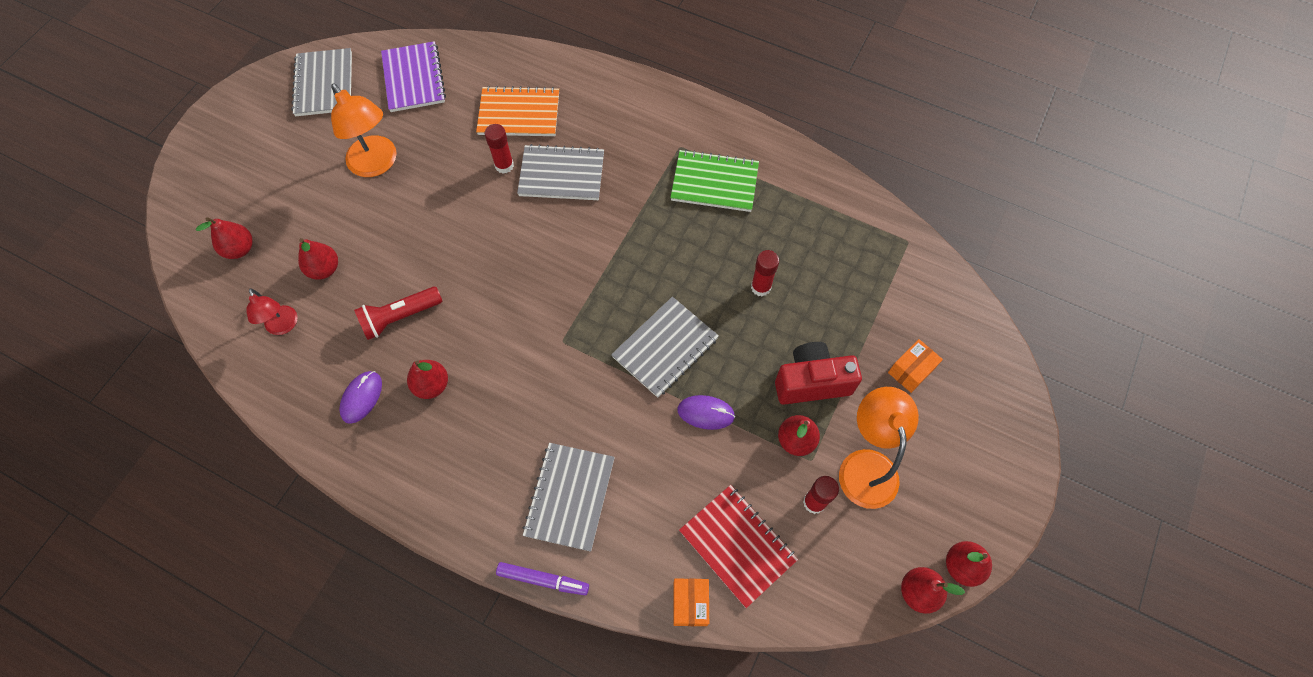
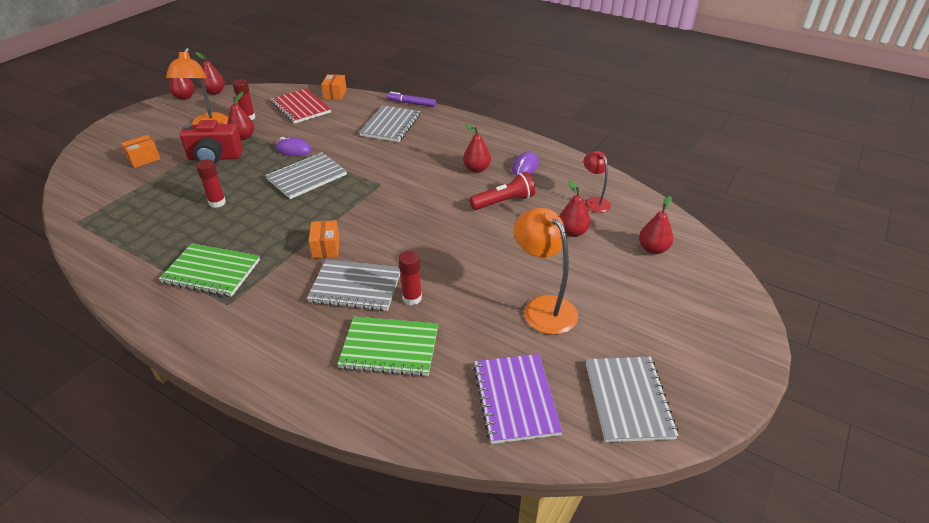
camera: 175 degrees left, 25 degrees down
orange notebook [476,86,559,136] -> green notebook [337,317,438,377]
none -> orange box [309,220,339,259]

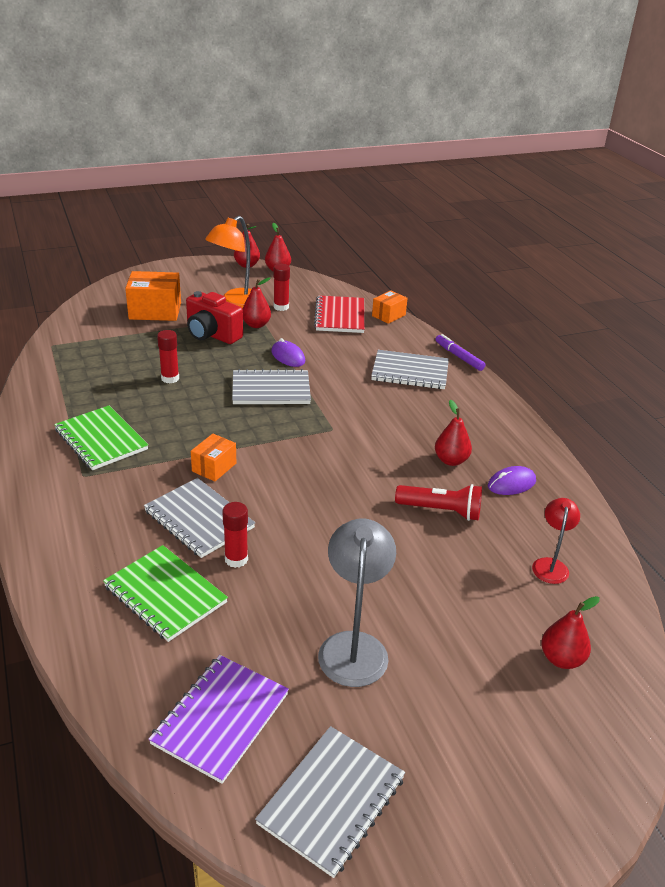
camera: 35 degrees right, 5 degrees down
orange box [121,135,160,168] -> orange box [125,271,181,321], size x1.71
grey notebook [359,105,420,142] -> grey notebook turned 45 degrees clockwise [371,350,449,389]
orange lamp [514,208,578,335] -> grey lamp [318,518,396,687]
red pear [559,180,591,237] -> none

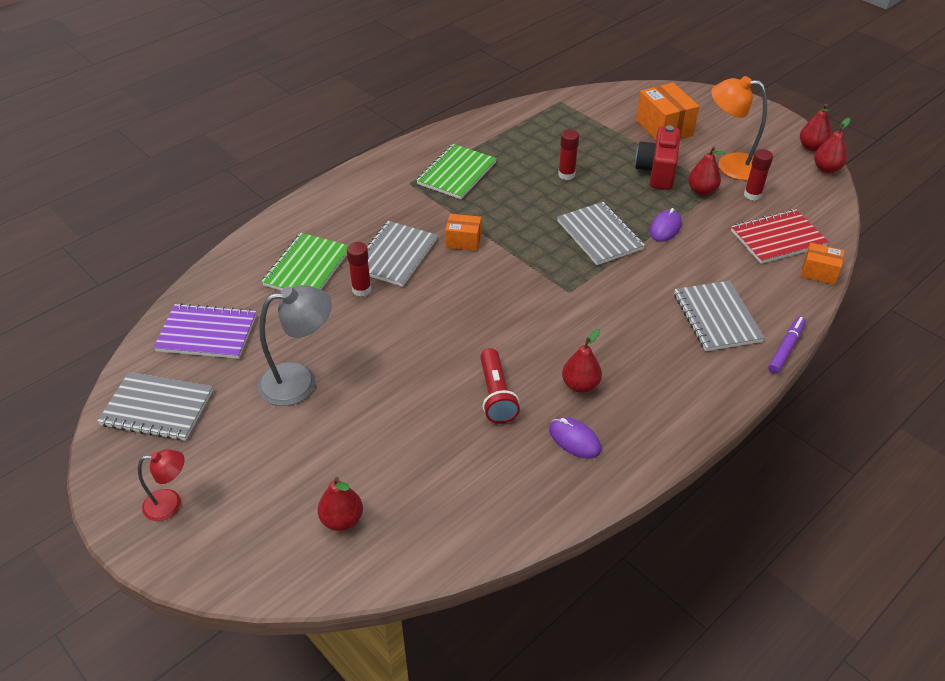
camera: 70 degrees right, 10 degrees up
red lamp [532,498,580,584] -> red lamp moved to [138,449,185,521]

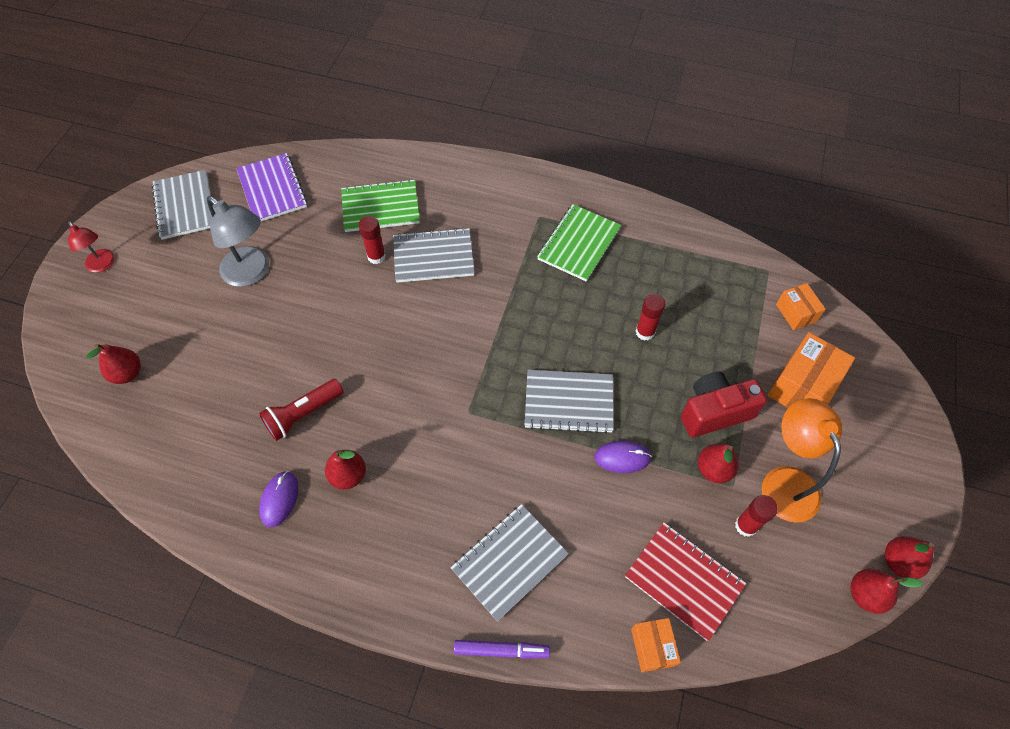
camera: 60 degrees right, 15 degrees up
green notebook [416,144,497,199] -> green notebook turned 60 degrees counterclockwise [537,204,621,282]
orange box [445,214,481,251] -> orange box moved to [776,283,826,330]
grey notebook [557,202,645,265] -> grey notebook turned 60 degrees clockwise [525,370,613,434]

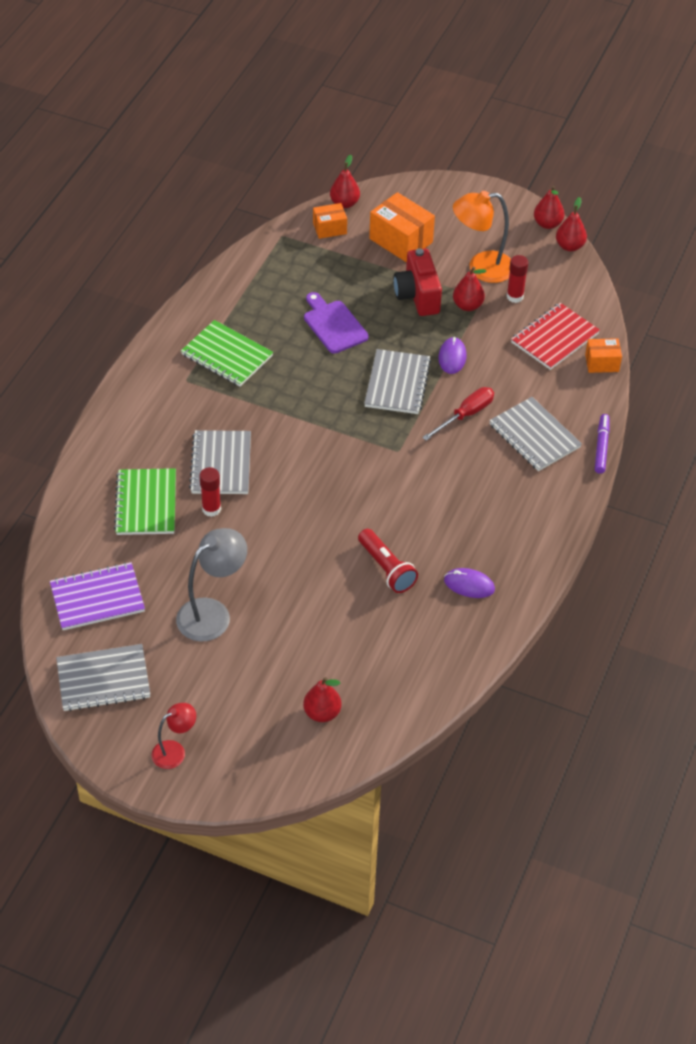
camera: 85 degrees left, 10 degrees down
red pear [325,450,366,489] -> red pear moved to [330,155,360,208]
red glue stick [636,294,665,341] -> purple cutting board [304,292,369,354]
none -> red screwdriver [422,387,494,441]

